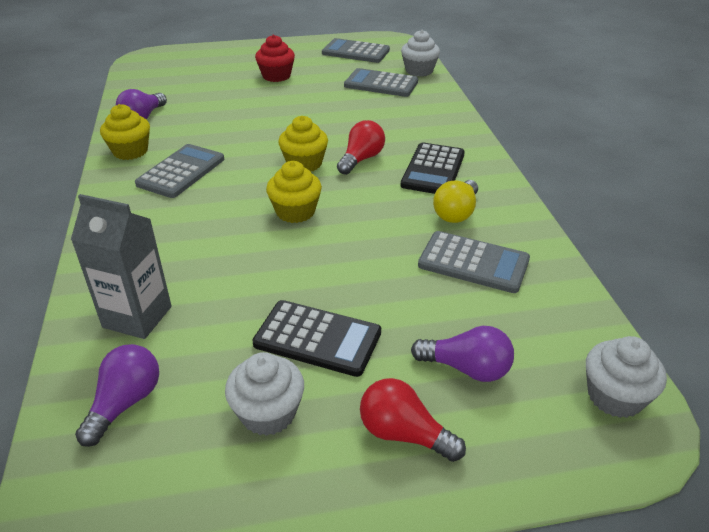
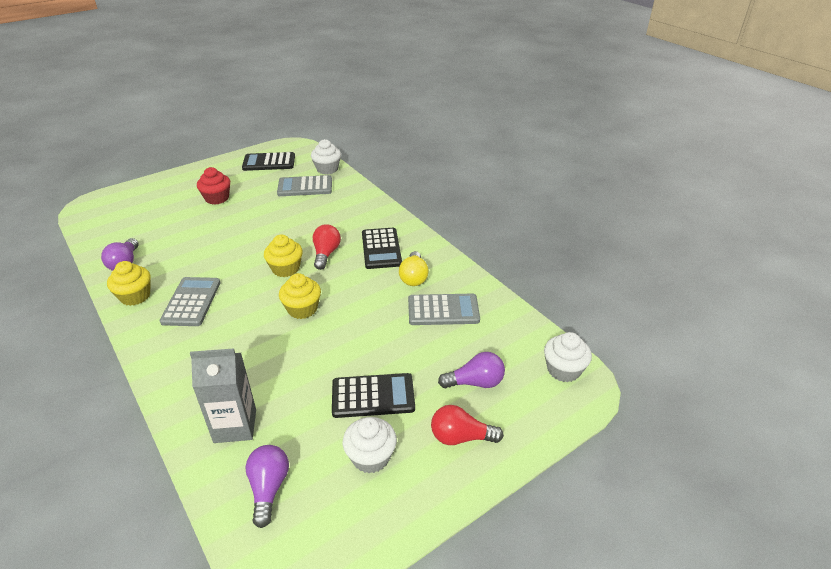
camera: 25 degrees left, 0 degrees up
grey calculator [322,38,390,63] -> black calculator [242,152,295,171]

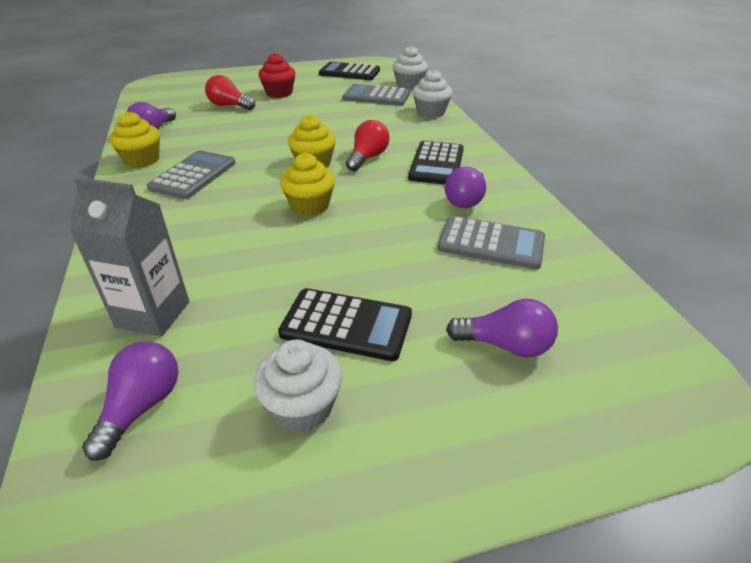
camera: 20 degrees right, 0 degrees up
yellow light bulb [399,251,429,286] -> purple light bulb [445,167,486,208]
red light bulb [431,405,504,445] -> red light bulb moved to [205,75,255,110]
white cupcake [544,332,592,382] -> white cupcake moved to [413,69,452,118]

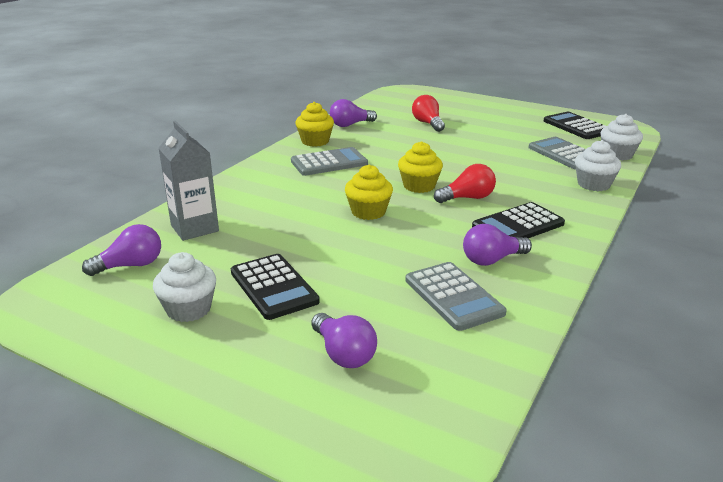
camera: 45 degrees right, 10 degrees down
red cupcake [259,53,295,98] -> none

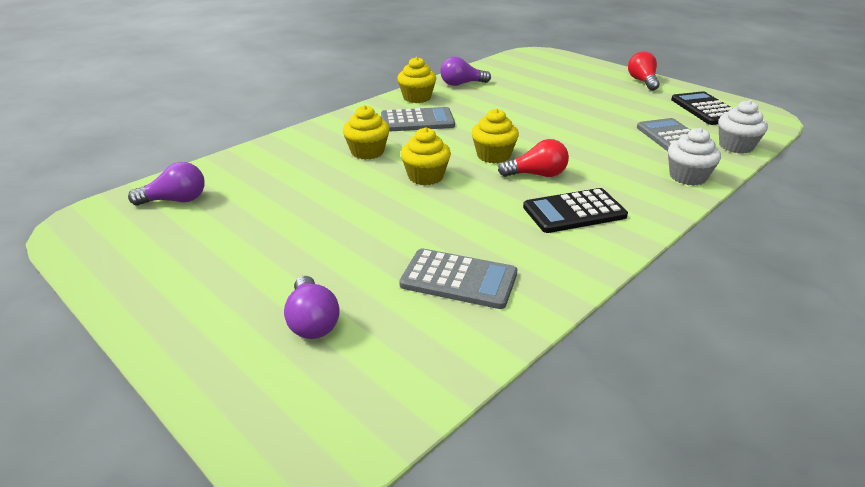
camera: 15 degrees right, 5 degrees up
white cupcake [153,252,216,322] -> none
grey carton [159,121,219,241] -> none
black calculator [231,254,320,320] -> none
grey calculator [405,262,507,331] -> grey calculator turned 60 degrees counterclockwise [399,248,517,309]
red light bulb [412,95,445,132] -> red light bulb moved to [628,51,660,91]
purple light bulb [463,224,532,266] -> none
none -> yellow cupcake [343,105,389,160]

